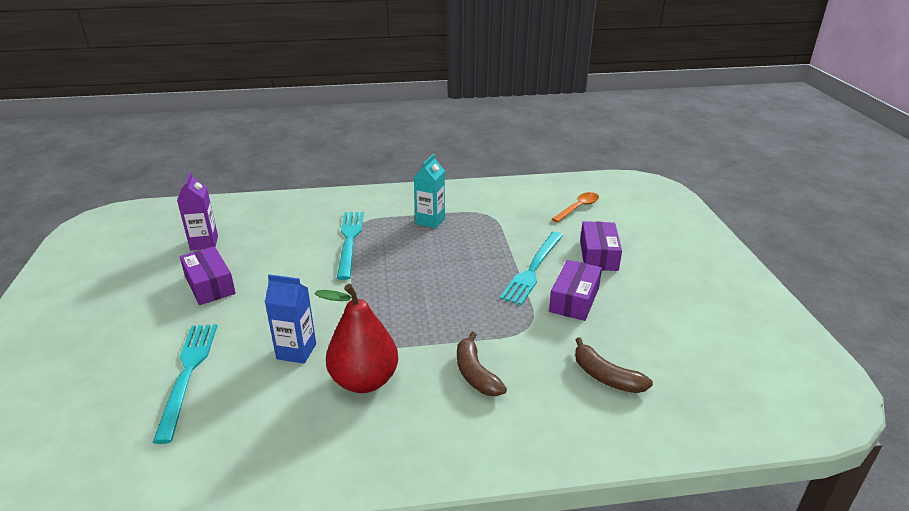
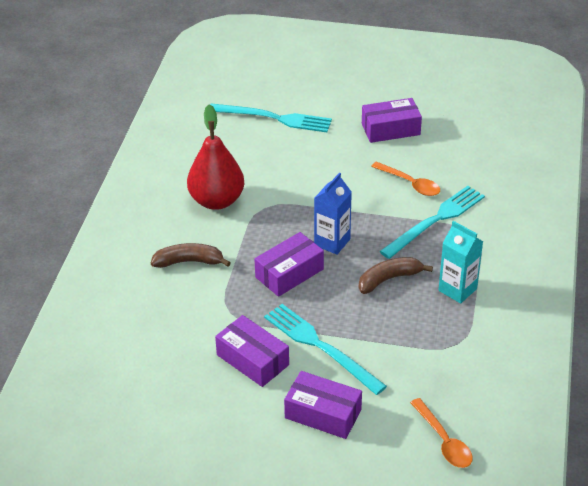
camera: 110 degrees right, 10 degrees up
purple carton [177,173,218,250] -> none
blue carton [265,274,316,364] -> blue carton moved to [314,173,352,255]
turquoise fork [337,212,364,280] -> turquoise fork turned 60 degrees counterclockwise [379,186,485,259]
brown banana [575,337,653,393] -> brown banana moved to [359,257,433,294]
none -> purple box [254,232,324,297]
none -> orange spoon [371,161,440,196]

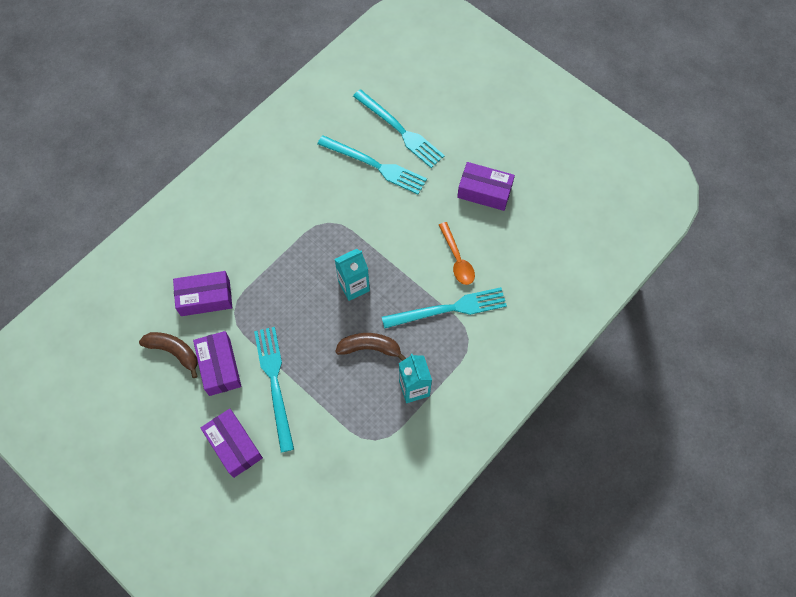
camera: 30 degrees right, 25 degrees up
brown banana [151,243,231,268] -> brown banana moved to [139,332,198,378]
red pear [187,105,245,210] -> none
purple box [254,232,324,297] -> purple box moved to [173,271,232,316]
blue carton [314,173,352,255] -> turquoise carton [335,249,370,301]
orange spoon [410,398,473,468] -> none
none -> turquoise fork [318,135,427,194]

